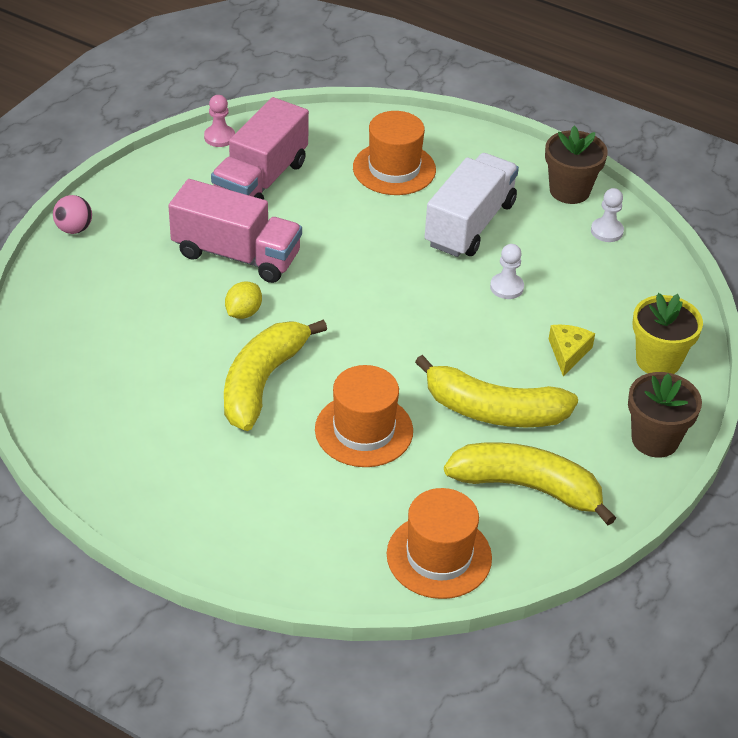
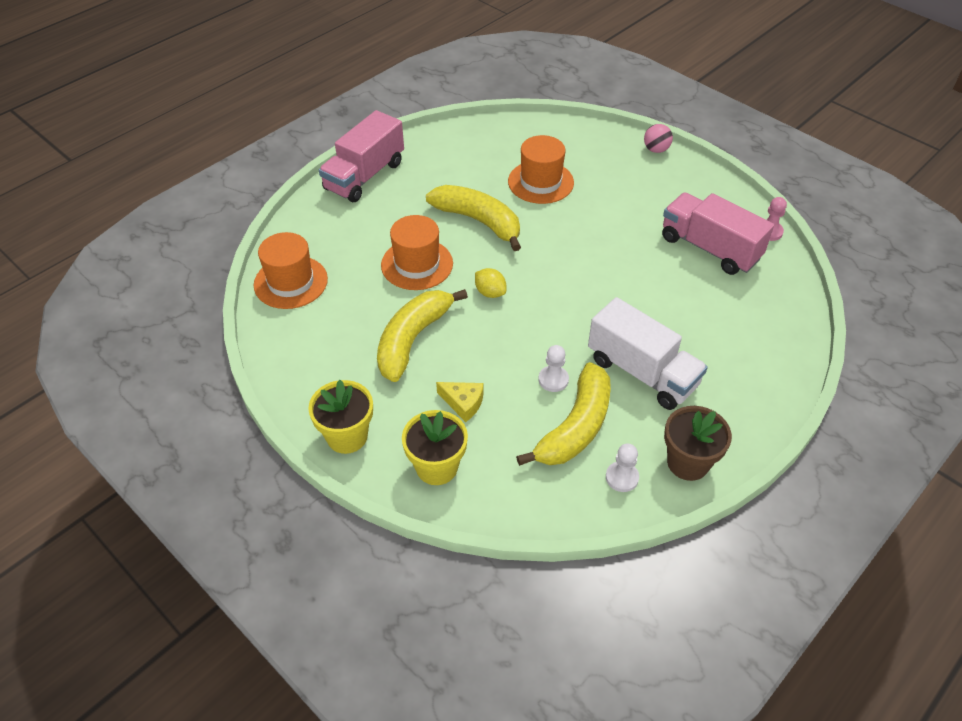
camera: 105 degrees right, 5 degrees up
pink truck [169,179,302,283] -> pink truck moved to [319,110,404,202]
yellow lemon [225,282,262,319] -> yellow lemon moved to [475,268,506,298]
orange hat [353,111,436,195] -> orange hat moved to [508,135,574,204]
yellow banana [444,442,616,525] -> yellow banana moved to [516,362,611,466]
brown flower pot [628,372,702,458] -> yellow flower pot [308,380,373,454]

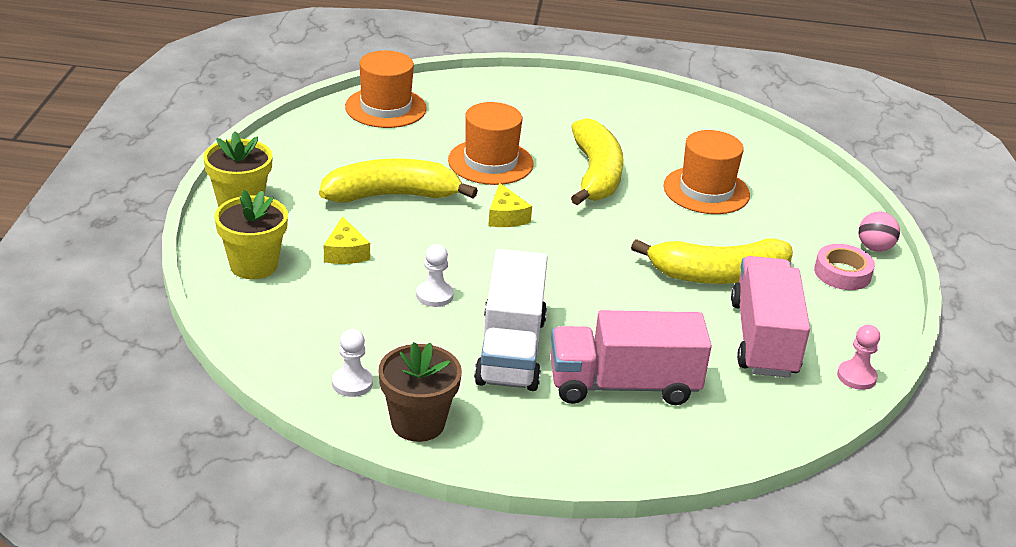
camera: 50 degrees right, 15 degrees down
pink truck [319,110,404,202] -> pink truck moved to [551,310,712,405]
yellow lemon [475,268,506,298] -> yellow cheese [488,183,532,227]
yellow banana [516,362,611,466] -> yellow banana moved to [631,238,793,284]
none -> pink tape [814,244,875,290]

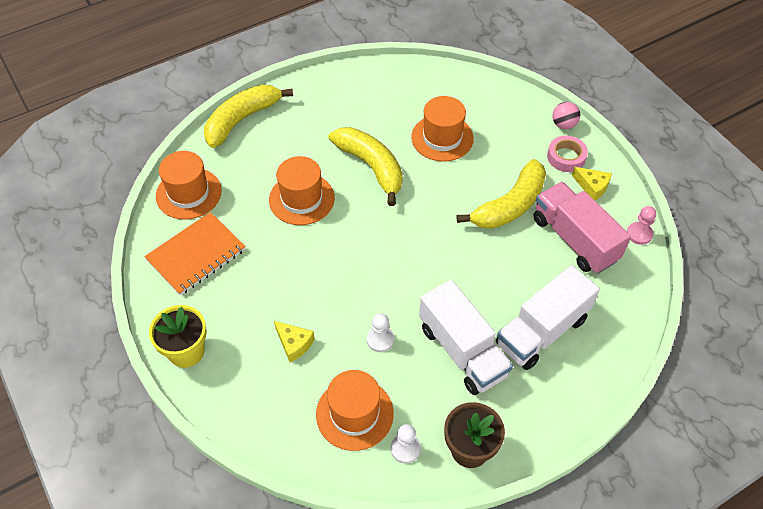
camera: 35 degrees left, 20 degrees up
yellow flower pot [214,190,288,279] -> none
yellow banana [319,159,478,202] -> yellow banana moved to [204,84,293,148]
yellow cheese [488,183,532,227] -> yellow cheese moved to [572,167,612,200]
pink truck [551,310,712,405] -> white truck [496,265,600,370]
none -> orange notebook [144,212,246,296]
none -> orange hat [316,370,394,451]

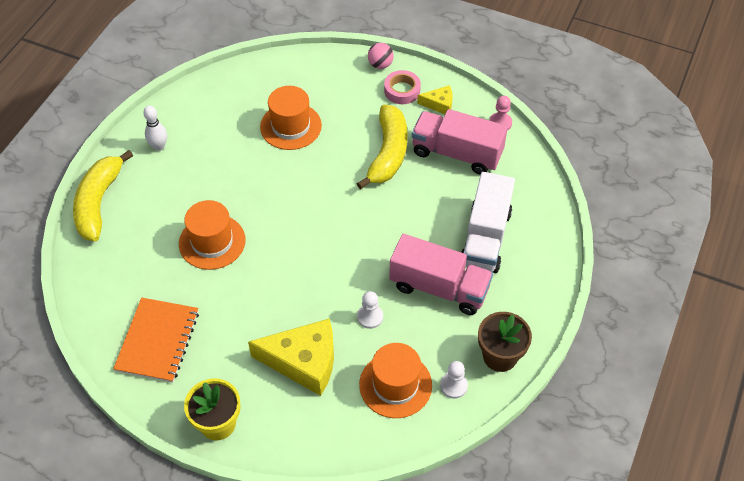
camera: 35 degrees left, 0 degrees up
orange hat [156,151,222,219] -> none
yellow cheese [274,321,315,362] -> yellow cheese [248,319,334,396], size x2.03
yellow banana [329,127,403,206] -> none
white truck [419,280,513,395] -> pink truck [389,234,493,315]
none -> white bowling pin [143,106,167,151]

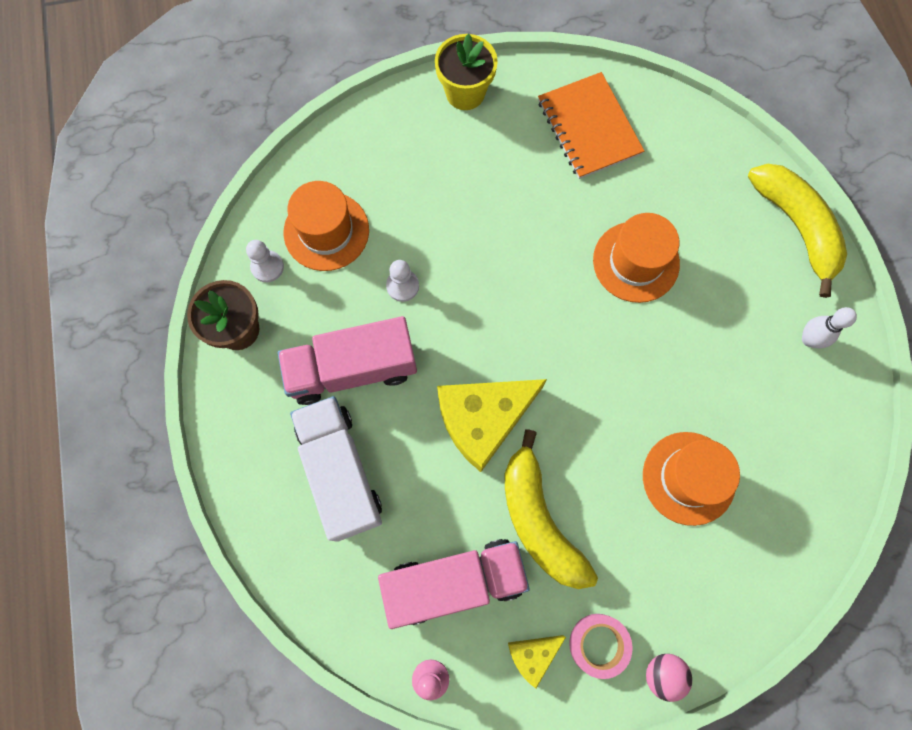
camera: 145 degrees right, 20 degrees up
yellow cheese [248,319,334,396] -> yellow cheese moved to [437,379,547,472]

